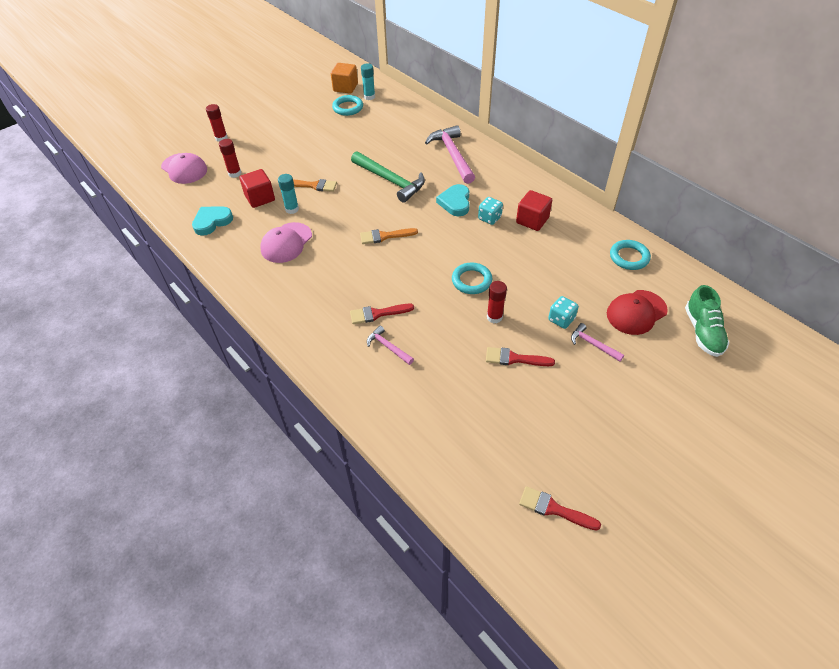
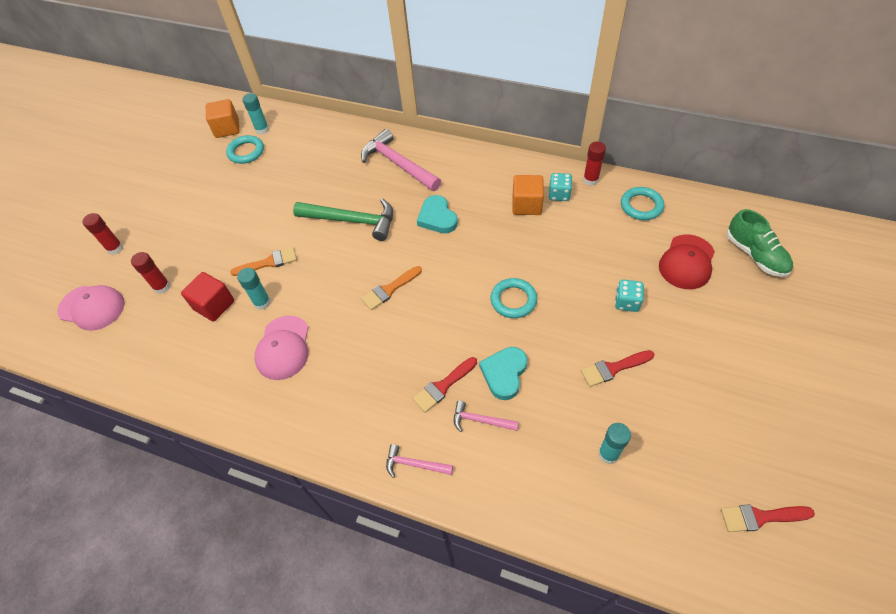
camera: 25 degrees left, 5 degrees up
turquoise heart [192,206,233,236] -> turquoise heart moved to [479,347,527,400]
turquoise dice [478,197,503,225] -> turquoise dice moved to [549,173,572,201]
red glue stick [487,281,507,323] -> red glue stick moved to [583,142,606,186]
red cube [516,190,552,231] -> orange cube [512,175,544,215]
pink hammer [571,323,624,362] -> pink hammer moved to [386,444,453,478]
none -> turquoise glue stick [598,423,631,464]

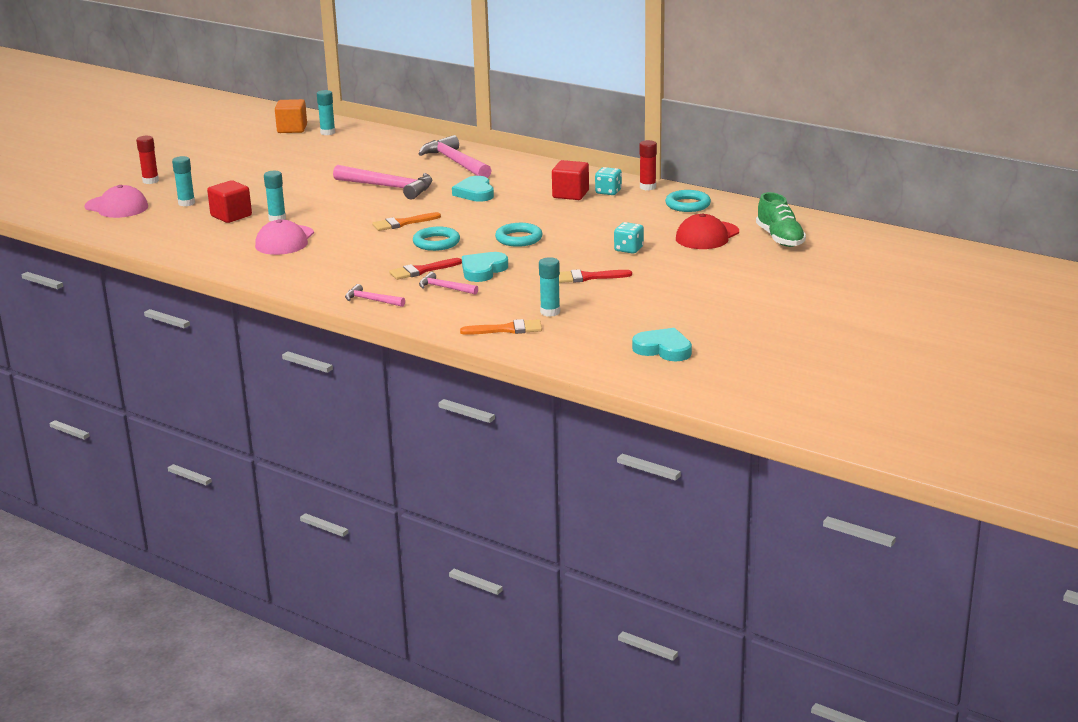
camera: 10 degrees right, 30 degrees down
red glue stick [131,252,171,294] -> turquoise glue stick [172,156,195,207]
turquoise ring [226,135,264,164] -> turquoise ring moved to [413,227,460,251]
orange brush [230,247,297,276] -> orange brush moved to [460,319,542,335]
green hammer [293,198,393,241] -> pink hammer [333,165,432,199]
orange cube [512,175,544,215] -> red cube [552,160,589,200]
red brush [721,504,815,532] -> turquoise heart [632,328,692,361]

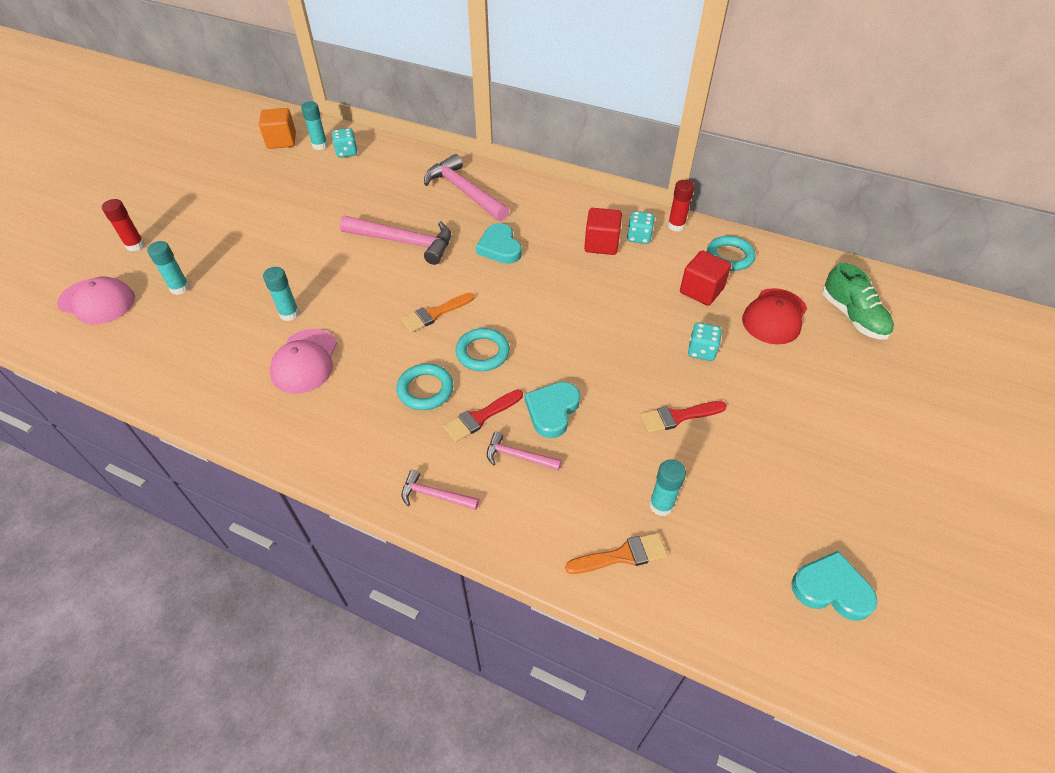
camera: 10 degrees left, 25 degrees up
red cube [207,180,252,223] -> red cube moved to [680,250,731,306]
turquoise ring [495,223,543,247] -> turquoise ring moved to [397,363,453,410]
none -> turquoise dice [332,128,357,158]

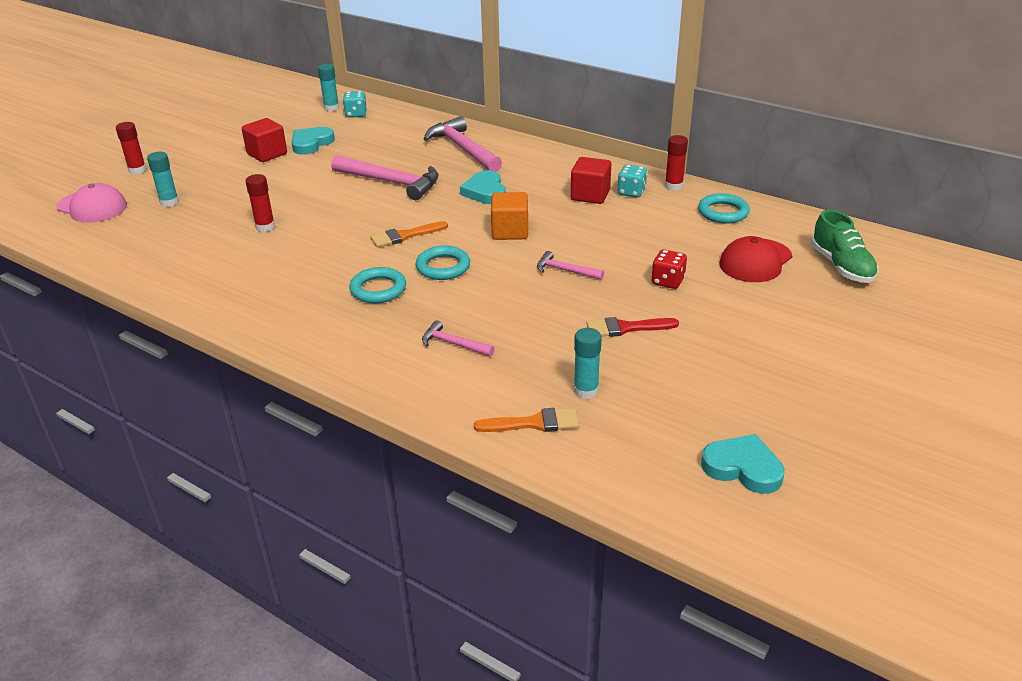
camera: 10 degrees right, 15 degrees down
orange cube [259,108,296,149] -> orange cube moved to [491,192,528,240]
turquoise glue stick [263,267,299,321] -> red glue stick [245,174,275,232]
pink cap [270,329,337,394] -> none
pink hammer [402,470,479,510] -> pink hammer moved to [537,251,604,280]
red brush [443,390,523,442] -> none
turquoise heart [525,382,580,438] -> turquoise heart moved to [292,127,335,155]
red cube [680,250,731,306] -> red cube moved to [242,118,287,162]
turquoise dice [688,322,722,361] -> red dice [651,249,687,289]

